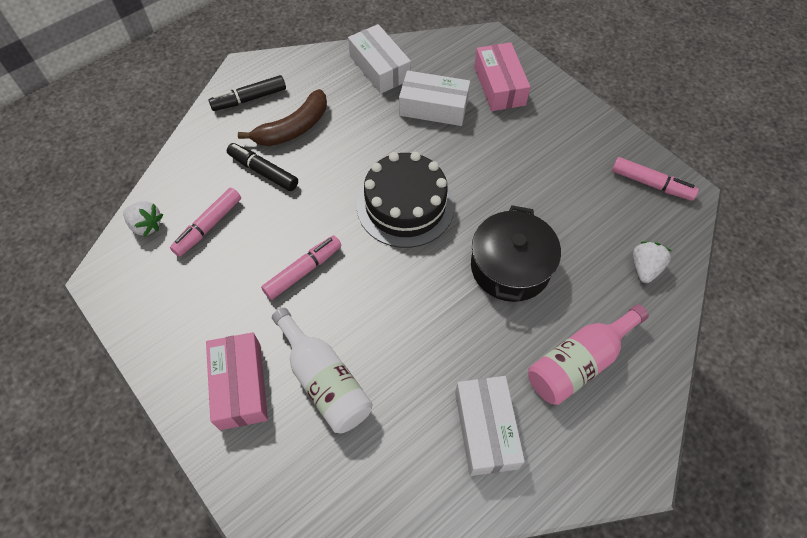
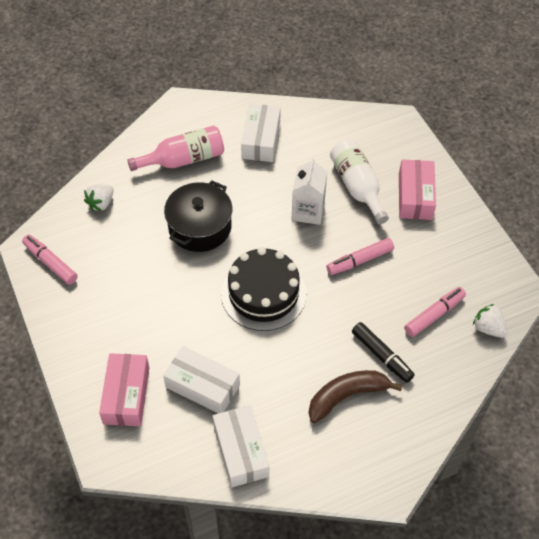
camera: 165 degrees left, 5 degrees down
black marker [208,75,286,111] -> none
none -> white carton [292,157,328,225]

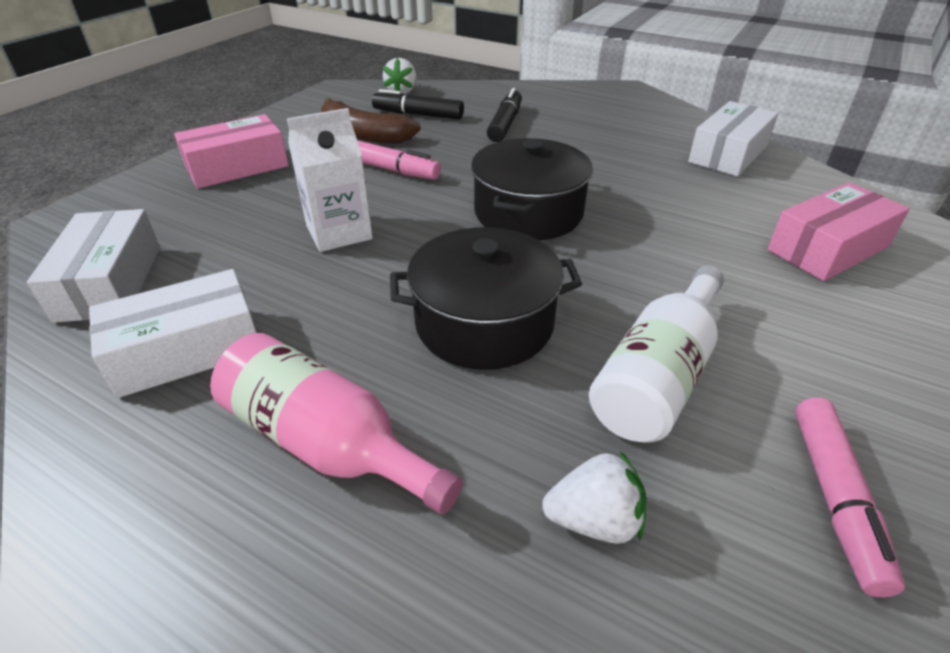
camera: 125 degrees left, 15 degrees down
white box [163,346,240,414] -> white box moved to [27,209,160,323]
black cake [221,247,306,331] -> black pot [471,138,593,240]
brown banana [309,370,403,423] -> brown banana moved to [321,98,421,143]
white bottle [330,139,389,224] -> white bottle moved to [589,265,724,443]
pink marker [404,287,466,337] -> black marker [372,89,464,119]

